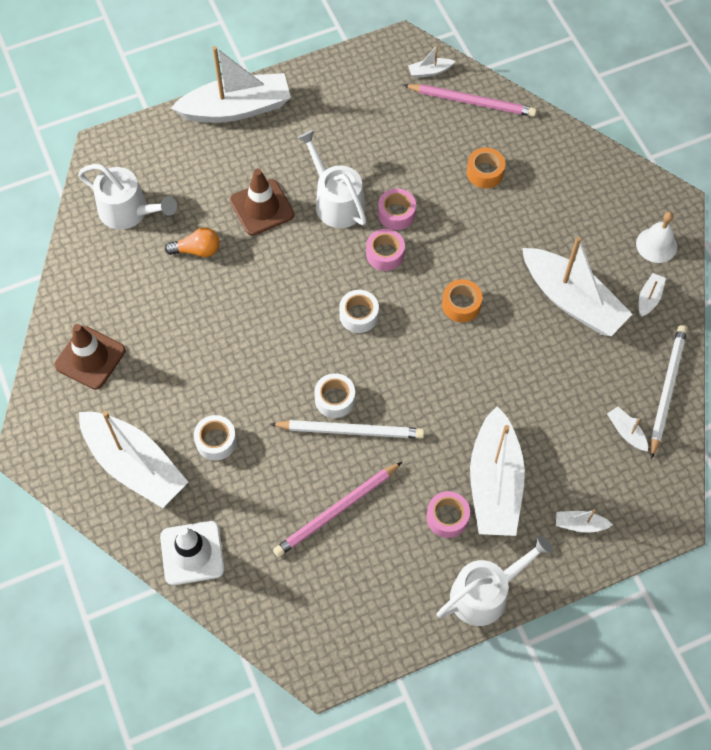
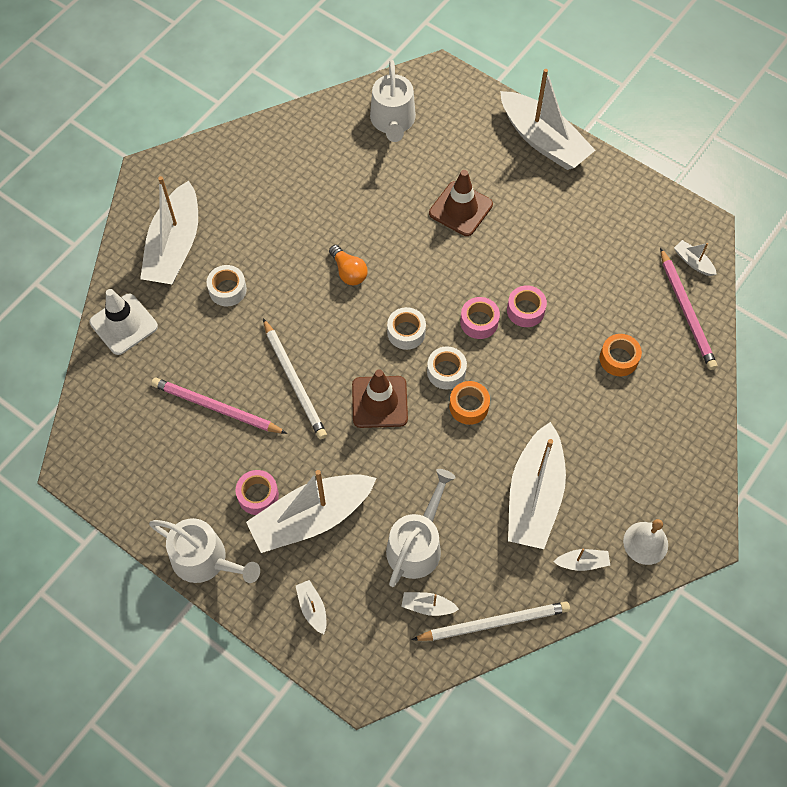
camera: 60 degrees right, 0 degrees up
brown traffic cone [55,324,125,390] -> brown traffic cone moved to [352,370,408,428]
orange light bulb [165,228,220,257] -> orange light bulb moved to [329,245,368,285]
white watering can [297,130,366,228] -> white watering can moved to [386,469,456,587]
white tape [314,373,355,418] -> white tape moved to [427,346,467,390]
white boat [607,406,648,451] -> white boat turned 105 degrees counterclockwise [401,592,459,616]

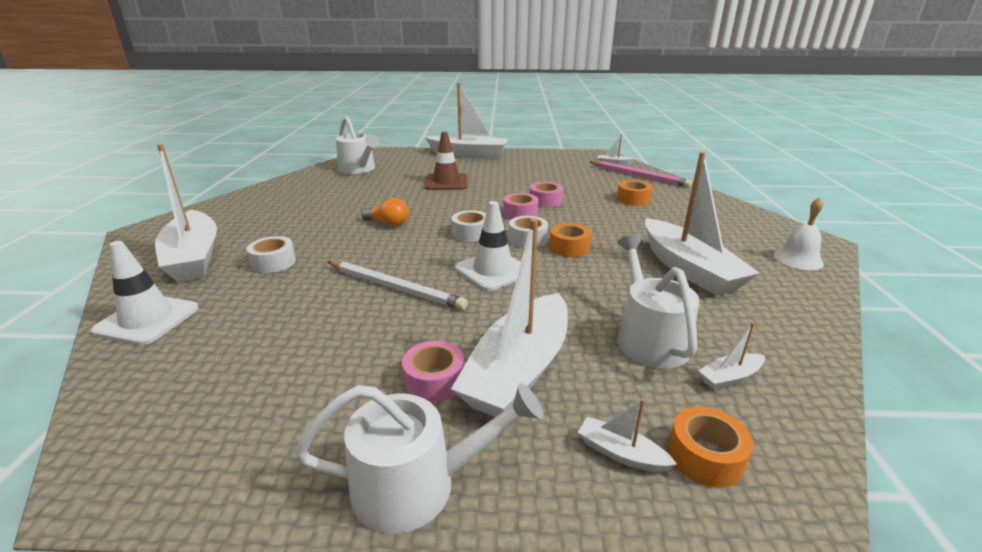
camera: 35 degrees left, 35 degrees down
pink pencil [151,377,287,434] -> none
brown traffic cone [352,370,408,428] -> white traffic cone [455,201,521,291]
white pencil [411,602,570,641] -> none
white boat [554,548,610,571] -> none
none -> orange tape [668,407,753,488]

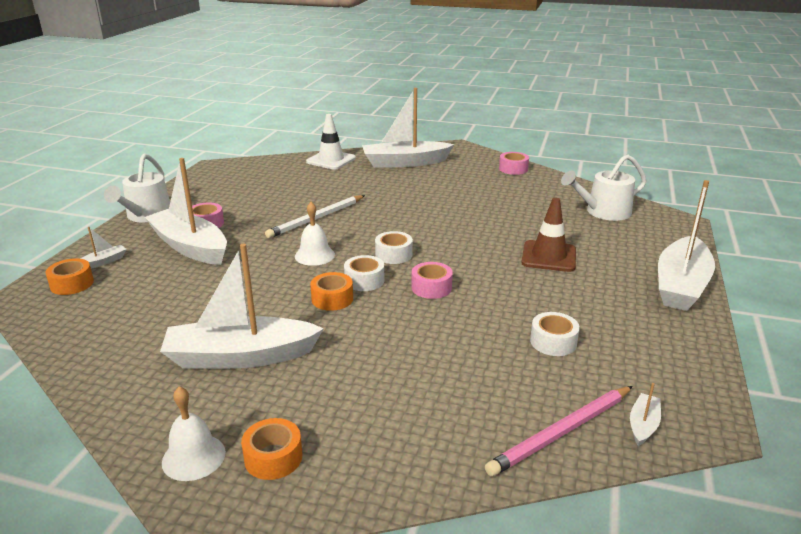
camera: 105 degrees right, 0 degrees up
white tape [246,236,296,273] -> white tape moved to [530,312,580,356]
orange light bulb [361,198,409,226] -> none
white traffic cone [455,201,521,291] -> white bell [295,202,335,266]
pink tape [530,182,563,208] -> pink tape moved to [499,152,529,175]
orange tape [617,180,652,206] -> orange tape moved to [241,418,302,480]
white watering can [617,235,700,368] -> none
white boat [698,322,765,390] -> none

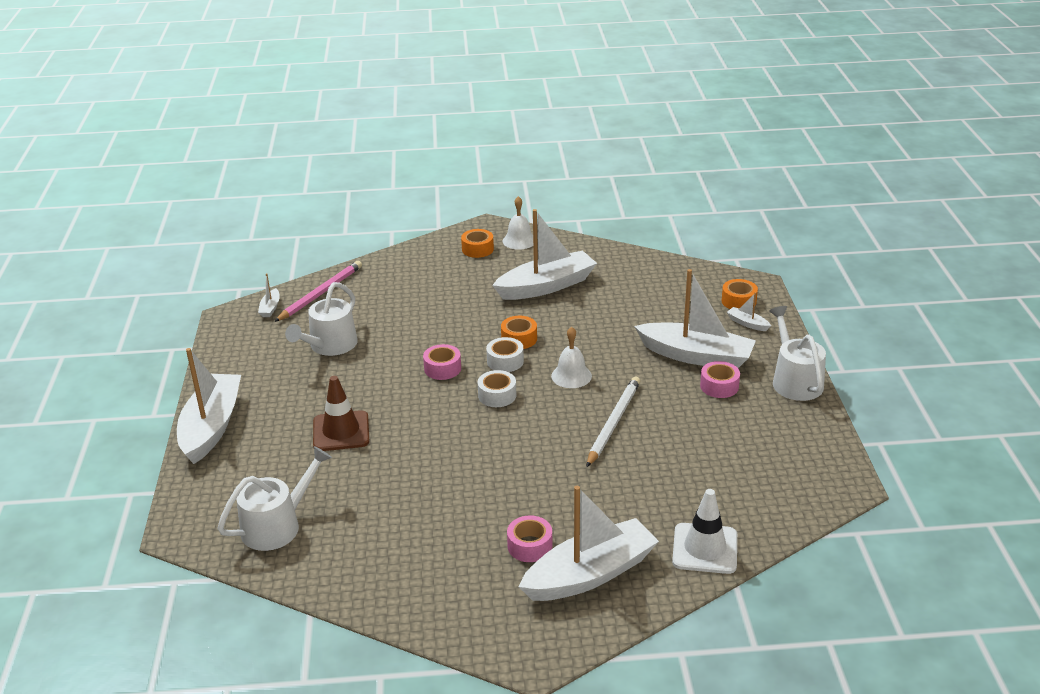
camera: 160 degrees right, 5 degrees up
white boat [80,227,127,269] -> white boat turned 105 degrees clockwise [727,292,771,331]
pink tape [499,152,529,175] -> pink tape moved to [507,515,552,562]
white tape [530,312,580,356] -> white watering can [285,282,358,356]

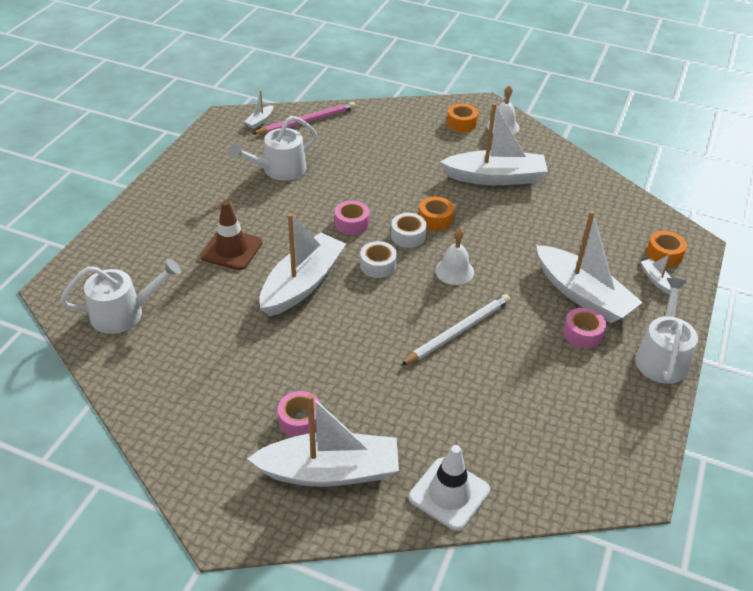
camera: 25 degrees right, 10 degrees up
white boat [177,348,241,464] -> white boat moved to [259,213,346,317]

